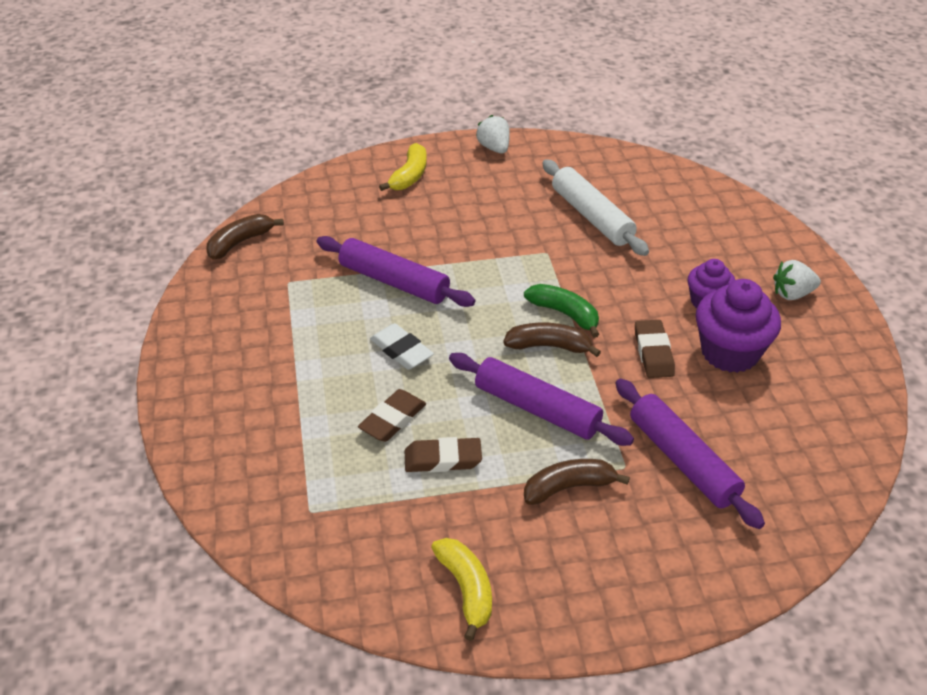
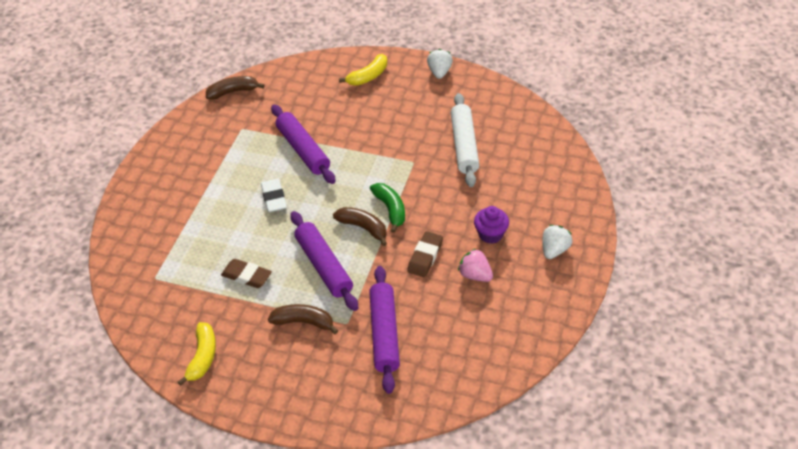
camera: 30 degrees right, 5 degrees up
brown eraser [358,389,426,442] -> none
purple cupcake [696,279,781,373] -> pink strawberry [458,248,493,282]
white strawberry [773,260,821,300] -> white strawberry turned 105 degrees clockwise [543,225,572,259]

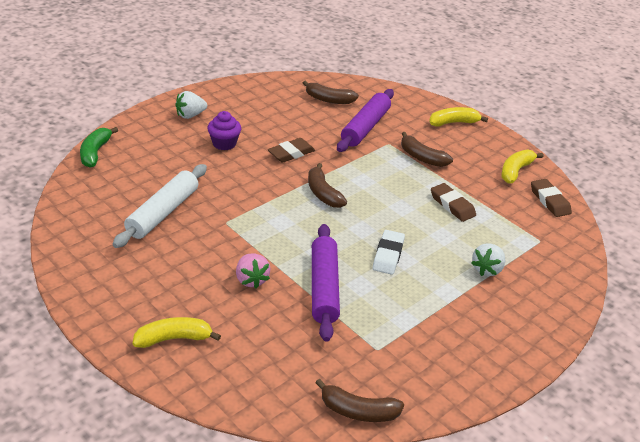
camera: 155 degrees left, 10 degrees down
purple rolling pin [290,211,358,311] -> none
green banana [370,183,405,233] -> green banana moved to [80,127,118,168]
white strawberry [427,49,453,79] -> white strawberry moved to [471,243,505,276]
pink strawberry [458,248,493,282] -> pink strawberry moved to [236,253,270,289]
none -> brown banana [303,80,359,104]
none -> yellow banana [429,107,488,127]
none -> brown eraser [531,179,572,217]

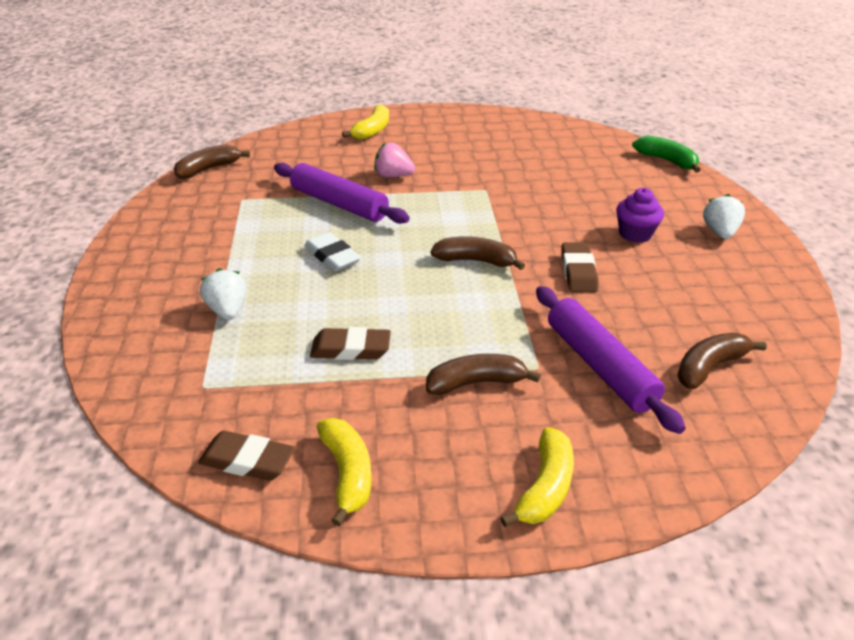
camera: 130 degrees right, 0 degrees up
white rolling pin [113,164,207,248] -> none

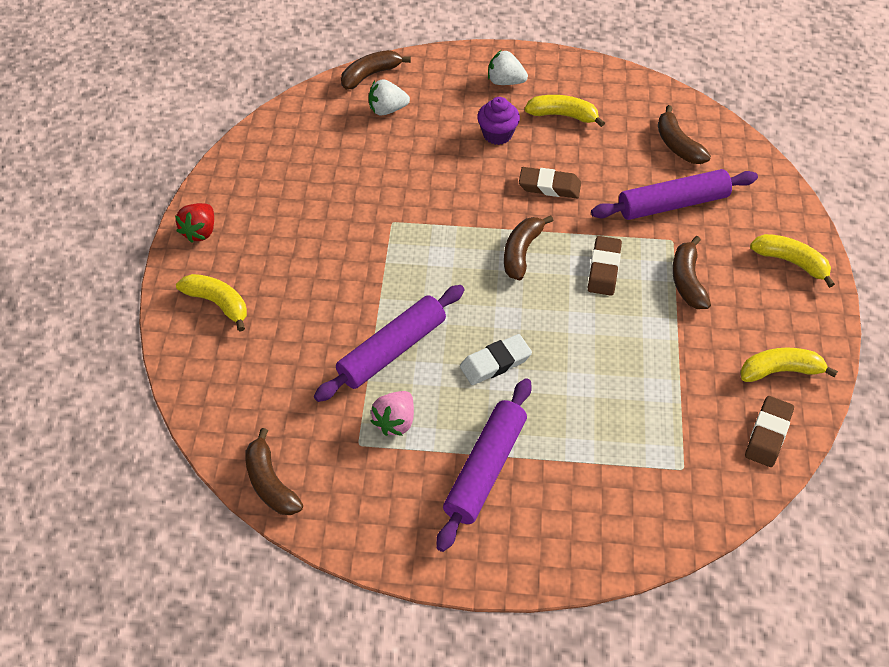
camera: 80 degrees left, 15 degrees up
white strawberry [200,268,246,320] -> white strawberry moved to [369,79,410,116]
brown eraser [310,327,391,360] -> brown eraser moved to [588,236,622,296]
pink strawberry [374,143,415,177] -> pink strawberry moved to [371,391,414,436]
green banana [632,135,701,173] -> brown banana [341,50,411,90]
none -> red strawberry [175,203,214,243]
none -> purple rolling pin [436,378,532,552]
none -> yellow banana [525,95,605,127]

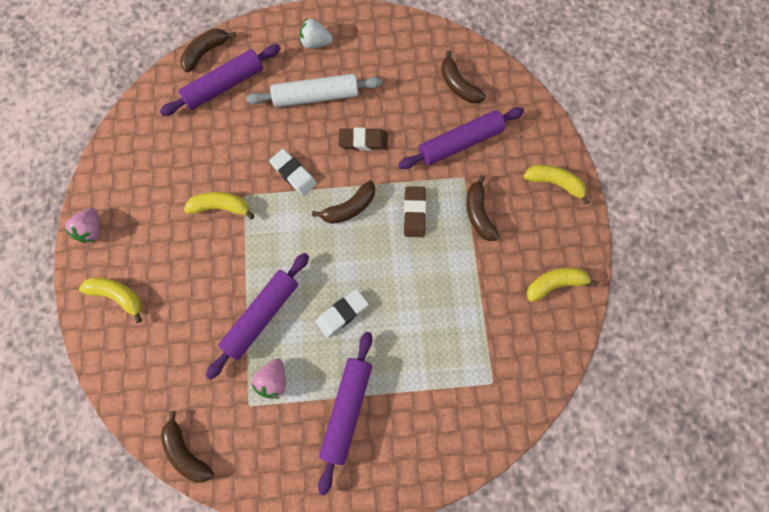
camera: 10 degrees left, 20 degrees up
red strawberry [175,203,214,243] -> pink strawberry [64,208,100,243]
white strawberry [369,79,410,116] -> purple rolling pin [160,44,281,116]
purple cupcake [477,97,520,145] -> white rolling pin [246,74,383,108]
brown banana [504,215,553,281] -> brown banana turned 135 degrees counterclockwise [312,180,375,224]
yellow banana [525,95,605,127] -> yellow banana moved to [184,192,254,220]
brown eraser [745,396,794,467] -> none
none -> white eraser [269,149,317,196]

